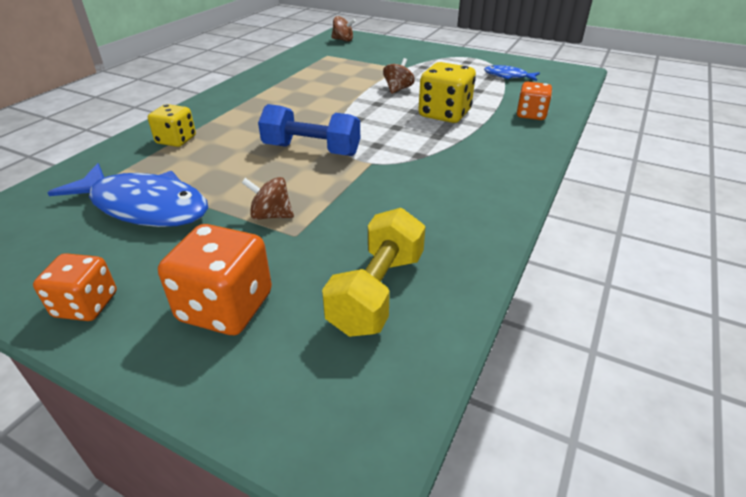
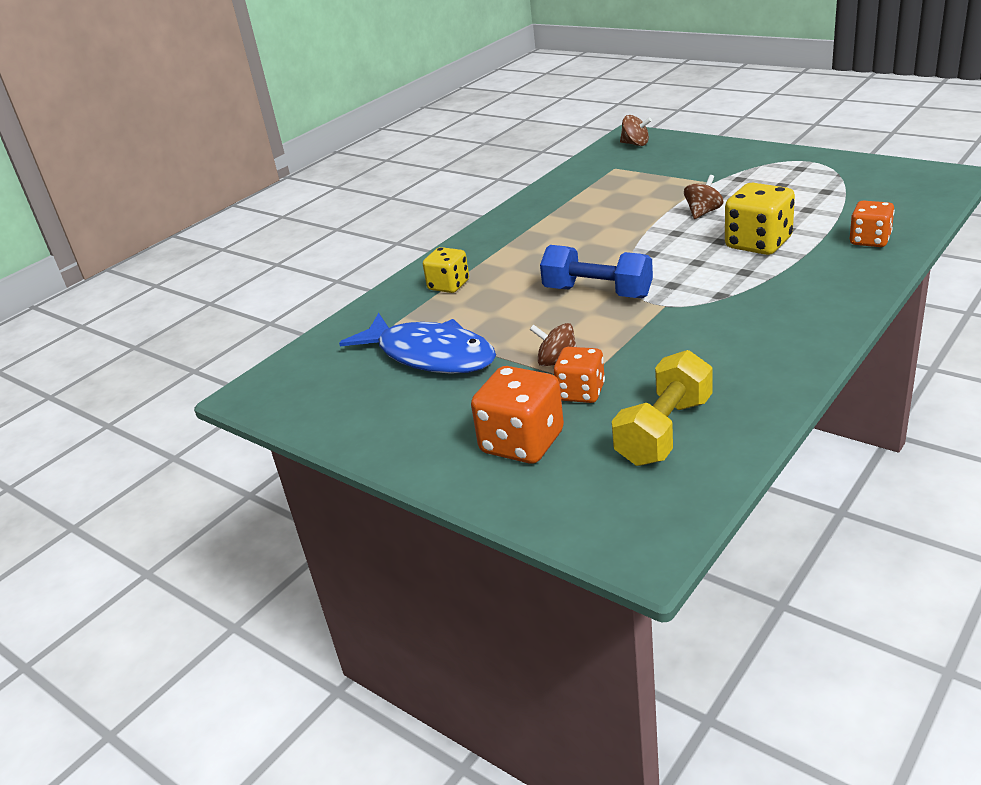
camera: 15 degrees right, 5 degrees down
orange dice [33,253,117,321] -> orange dice moved to [554,347,605,403]
blue fish [484,65,540,81] -> none

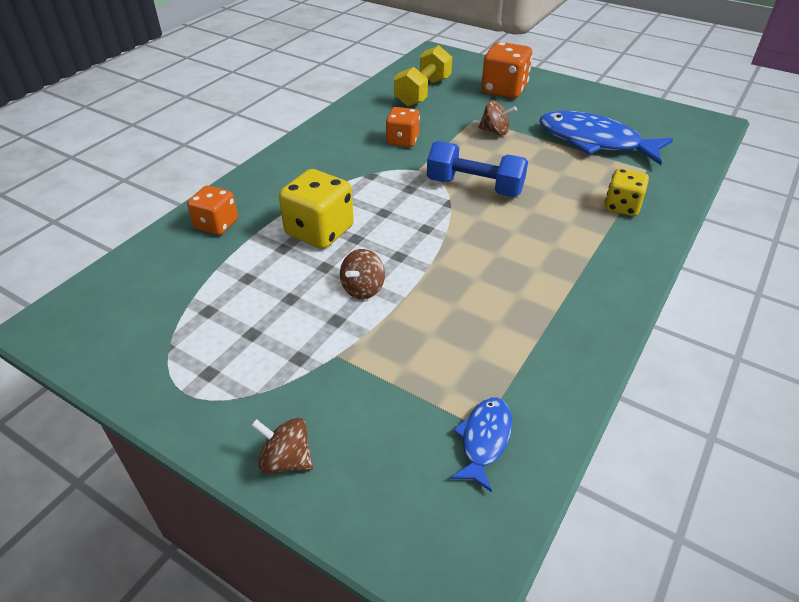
camera: 170 degrees right, 10 degrees up
orange dice [554,347,605,403] -> orange dice moved to [386,107,420,147]
brown spinning top [620,115,652,146] -> brown spinning top moved to [251,418,313,474]
none -> blue fish [450,397,512,492]

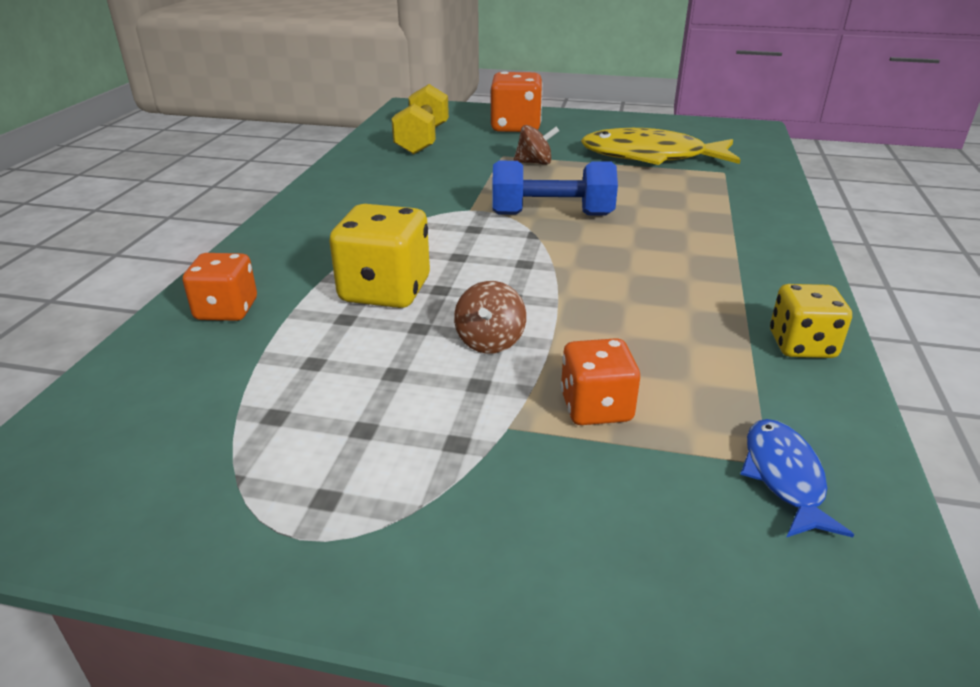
camera: 20 degrees left, 10 degrees down
brown spinning top [251,418,313,474] -> none
orange dice [386,107,420,147] -> orange dice moved to [561,338,640,425]
blue fish [540,111,673,165] -> yellow fish [581,128,740,165]
yellow dice [605,168,649,216] -> yellow dice moved to [770,284,852,358]

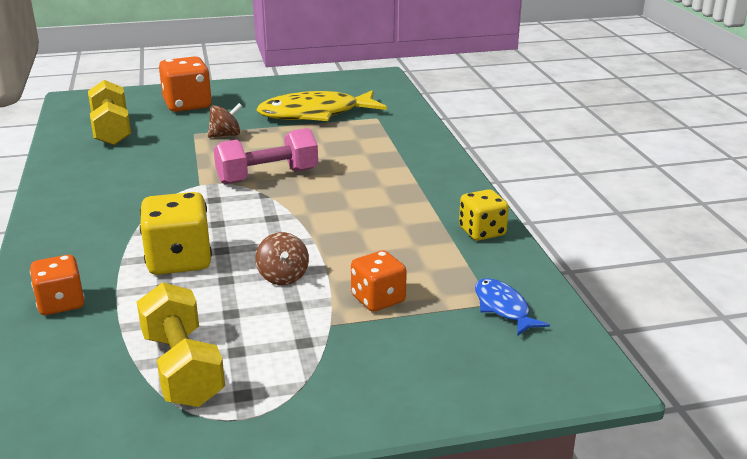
camera: 25 degrees left, 5 degrees down
blue dumbbell [492,161,618,216] -> pink dumbbell [214,128,318,184]
none -> yellow dumbbell [137,282,225,407]

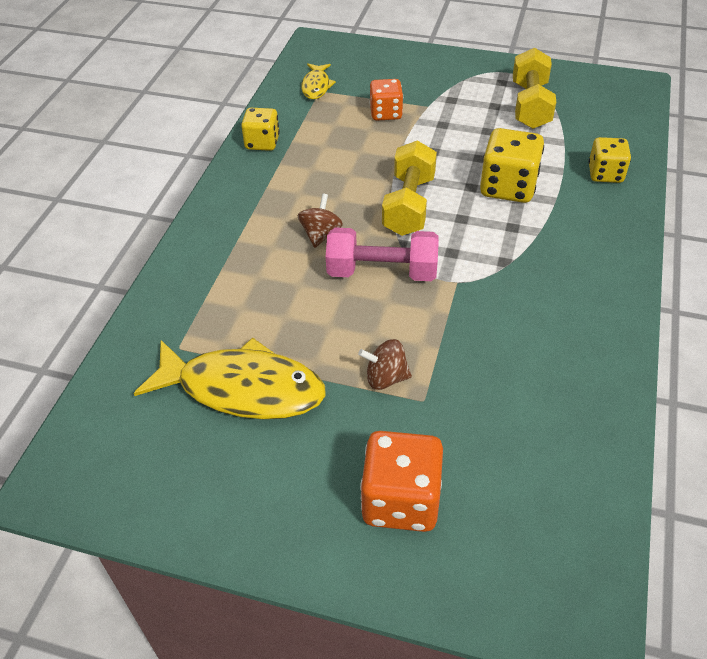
camera: 150 degrees left, 20 degrees up
orange dice [30,255,85,315] -> yellow dice [588,137,631,183]
yellow dumbbell [88,80,131,145] -> yellow dumbbell moved to [382,140,437,236]
brown spinning top [255,232,309,285] -> brown spinning top moved to [297,194,343,248]
blue fish [475,278,550,336] -> yellow fish [301,63,336,99]

